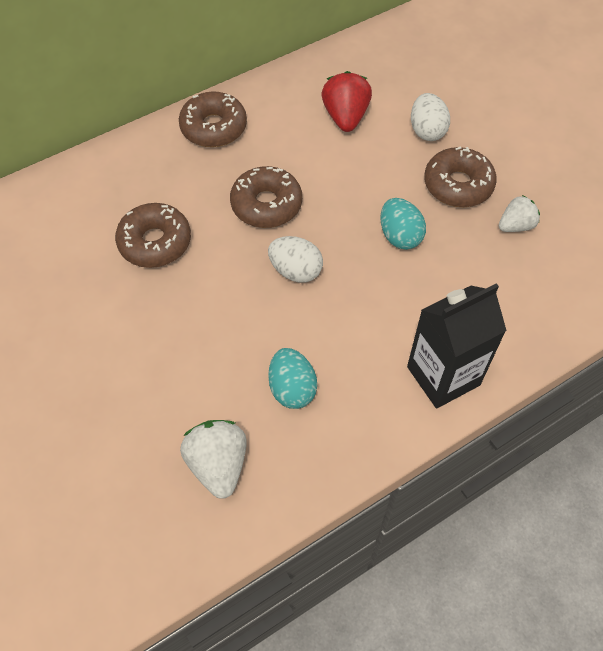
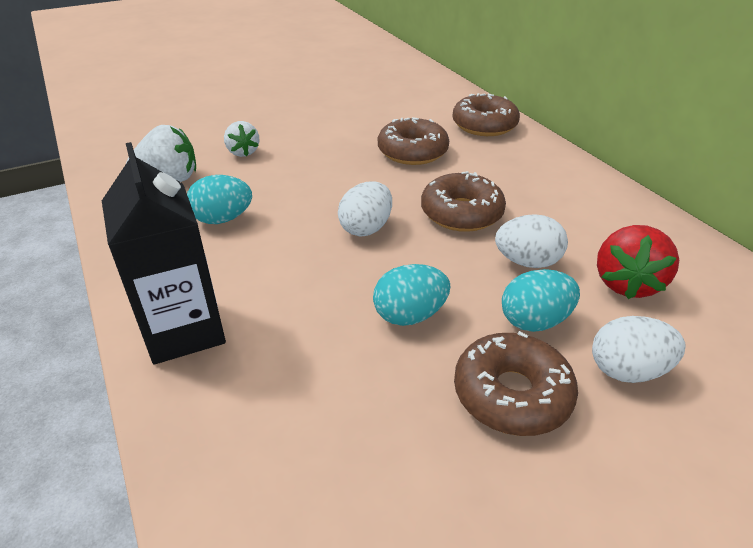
camera: 95 degrees right, 20 degrees down
brown donut [179,91,247,147] -> brown donut moved to [452,93,520,136]
red strawberry [322,71,372,132] -> red strawberry turned 105 degrees clockwise [597,225,679,299]
white strawberry [499,195,540,232] -> white strawberry moved to [224,121,259,157]
none -> white egg [495,214,568,268]
none -> turquoise egg [502,269,580,332]

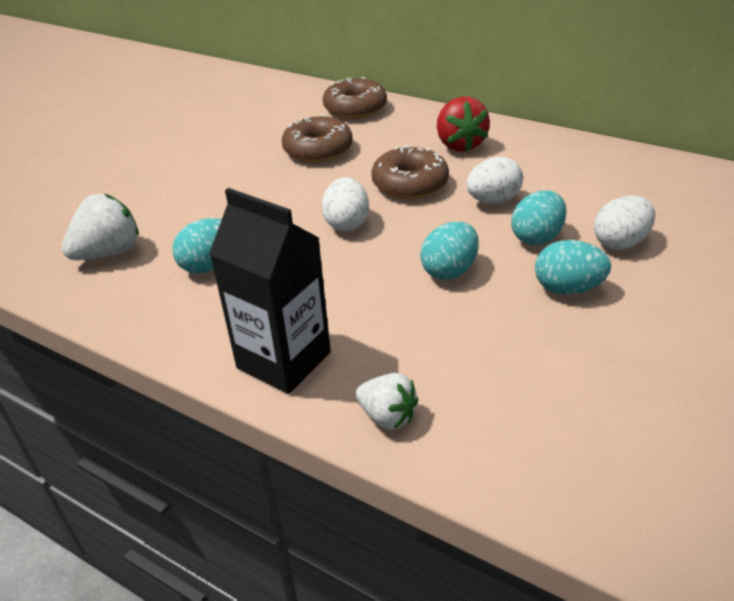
camera: 30 degrees left, 0 degrees up
white strawberry [224,121,259,157] -> white strawberry moved to [355,373,418,430]
brown donut [454,331,578,436] -> turquoise egg [535,240,611,294]
red strawberry [597,225,679,299] -> red strawberry moved to [437,97,490,152]

